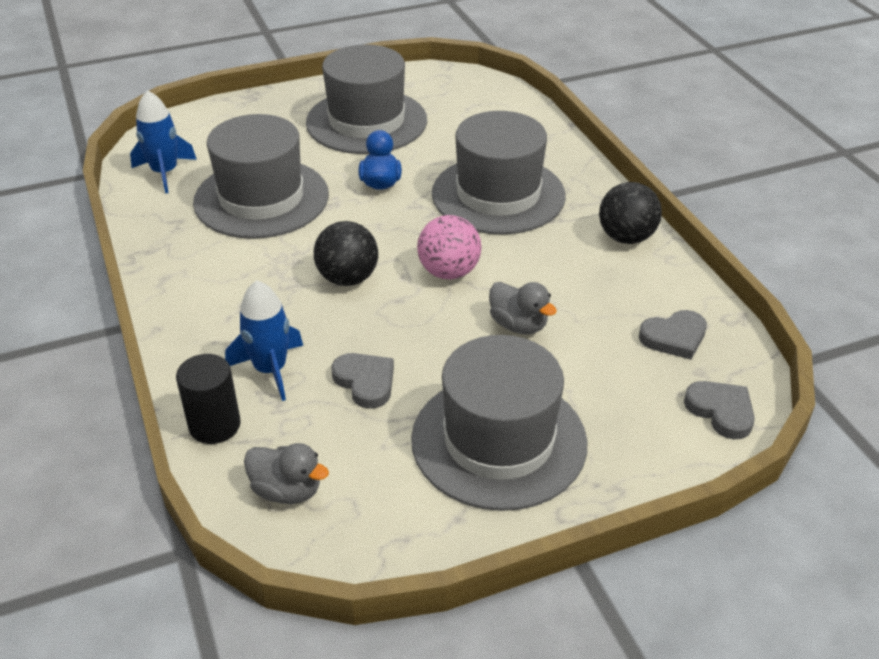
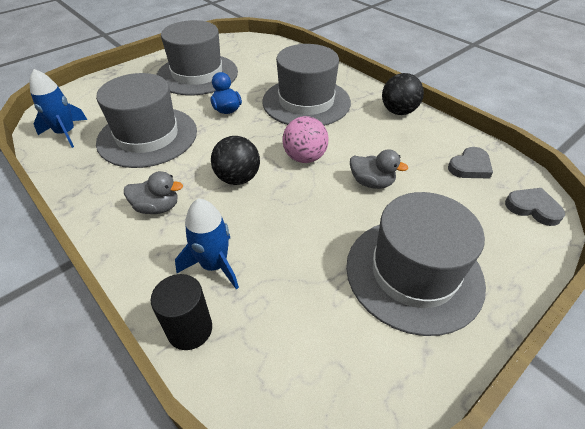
camera: 20 degrees left, 5 degrees up
grey duck [244,443,329,504] -> grey duck moved to [124,171,183,214]
grey heart [332,353,394,409] -> none

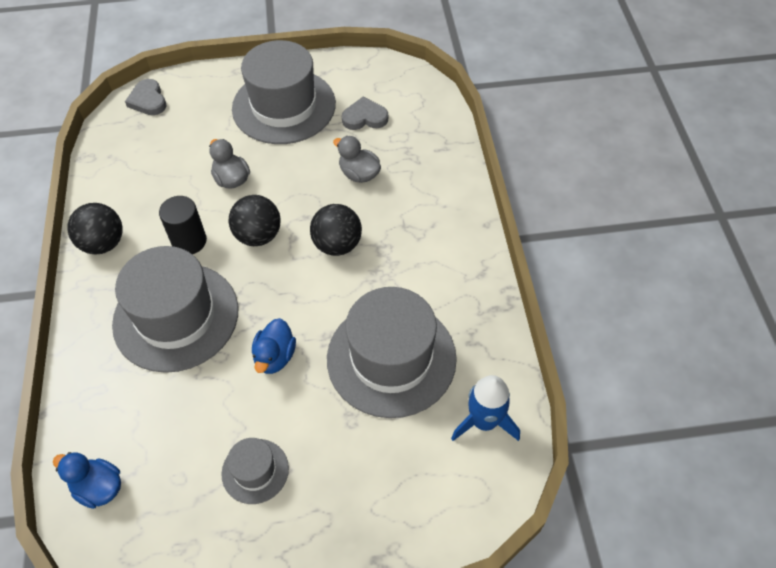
camera: 145 degrees left, 10 degrees up
grey duck [124,171,183,214] -> grey duck moved to [333,136,381,183]
black cylinder [151,274,212,350] -> black cylinder moved to [159,196,207,254]
grey hat [156,20,238,95] -> grey hat [221,438,289,504], size x0.48
blue rocket [175,198,239,289] -> none
pink ball [282,116,328,163] -> black ball [229,195,281,246]
grey heart [448,147,493,179] -> grey heart moved to [342,97,388,130]
none -> blue duck [53,452,121,509]

